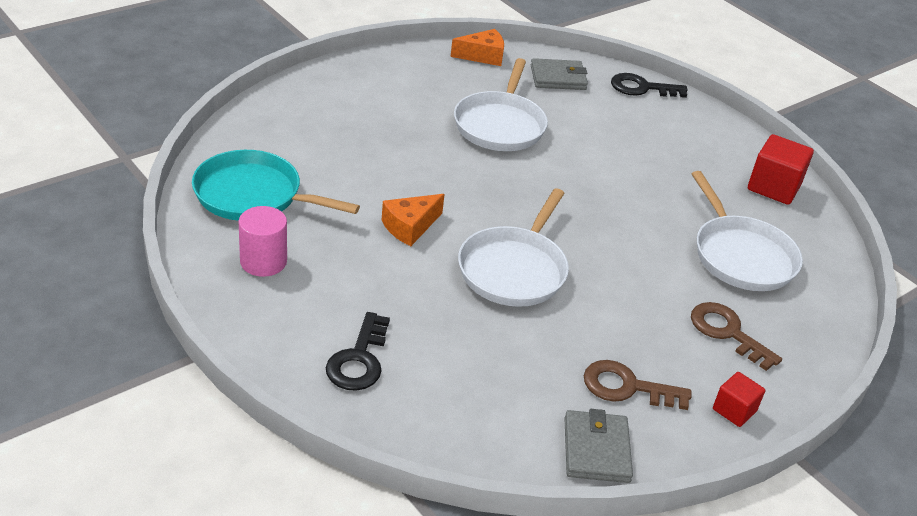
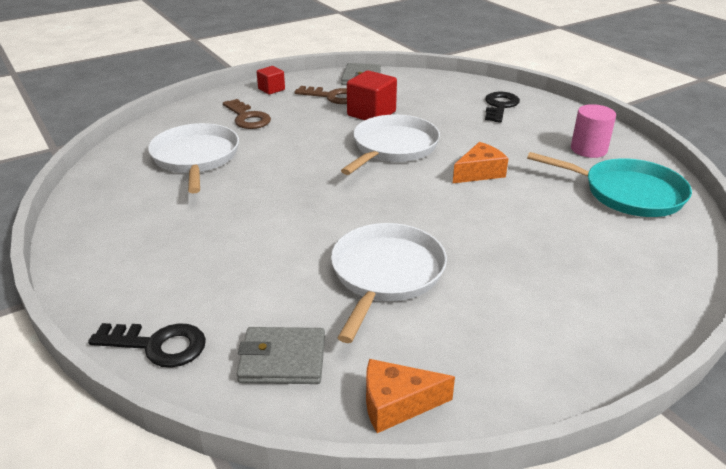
camera: 170 degrees left, 5 degrees down
red cube [748,134,814,205] -> red cube moved to [347,70,397,120]

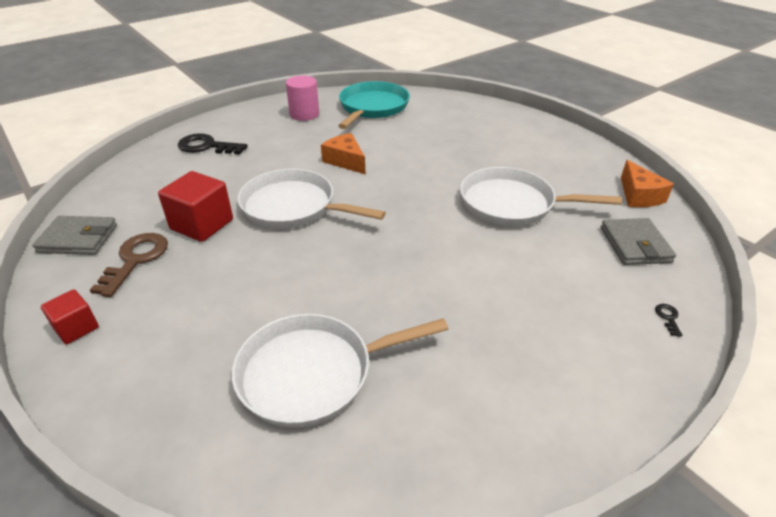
camera: 95 degrees left, 5 degrees up
black key [88,323,206,368] -> black key [655,304,682,336], size x0.41
brown key [223,99,271,129] -> none

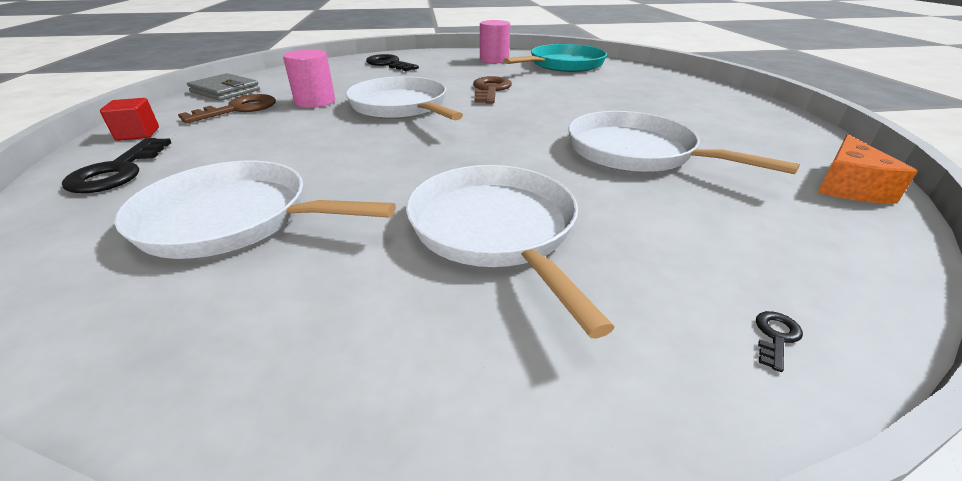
camera: 30 degrees right, 5 degrees down
red cube [158,171,233,242] -> pink cylinder [283,49,335,108]
orange cheese [321,133,365,174] -> brown key [473,76,512,104]
grey wallet [601,218,676,265] -> none
none -> black key [62,138,171,193]
none -> white pan [406,165,615,338]

